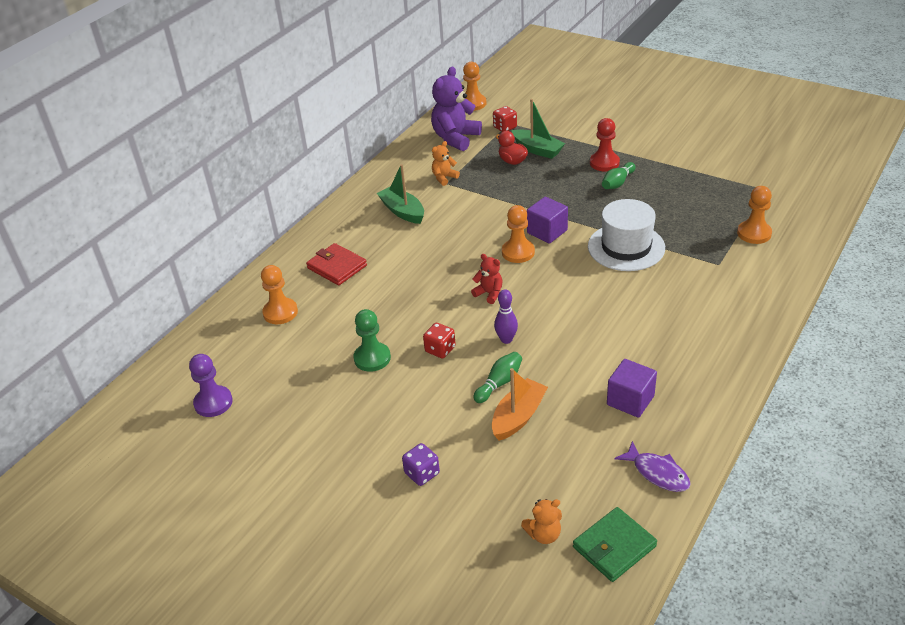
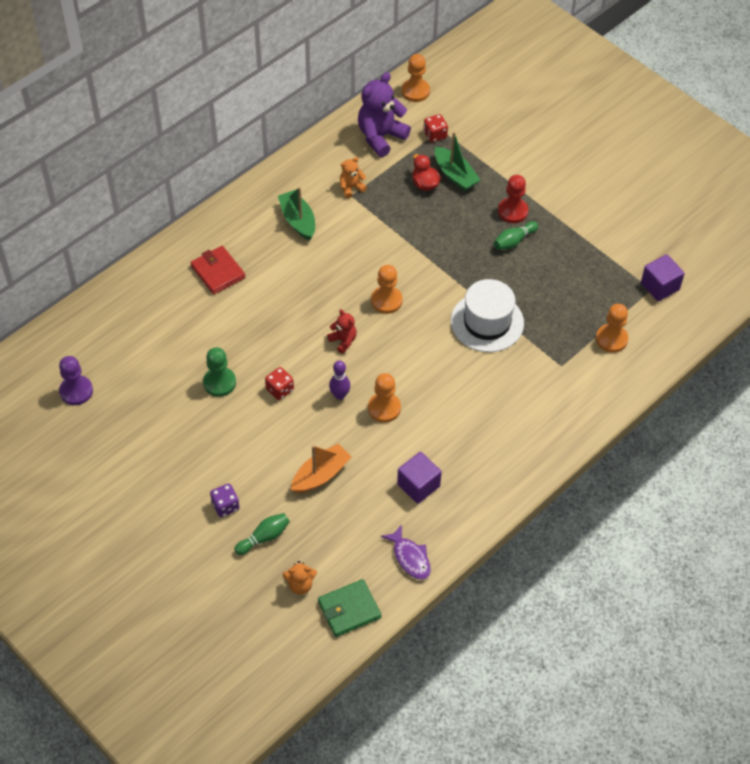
camera: 10 degrees right, 15 degrees up
orange pawn [261,265,298,324] -> orange pawn moved to [368,373,401,423]
green bowling pin [473,352,522,403] -> green bowling pin moved to [234,513,290,555]
purple cube [527,197,568,244] -> purple cube moved to [641,254,685,301]

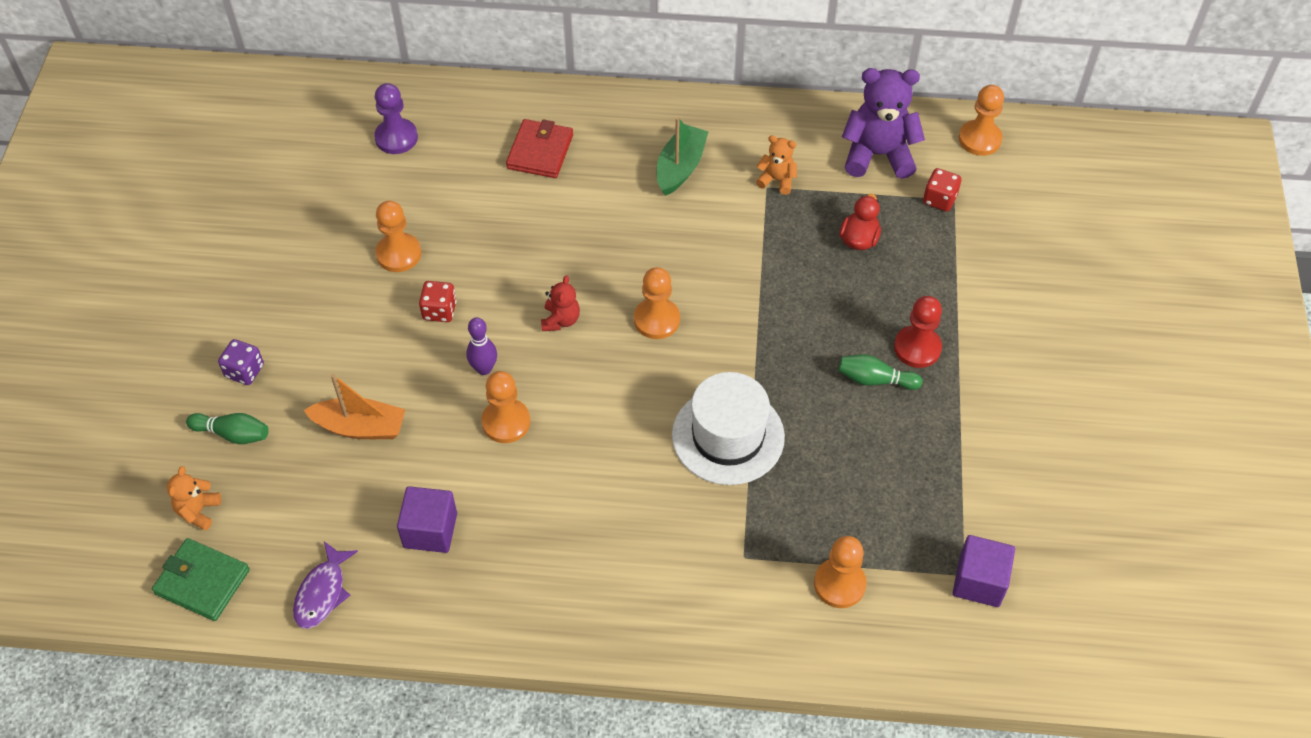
camera: 50 degrees right, 0 degrees up
purple pawn [59,356,93,405] -> purple pawn moved to [374,83,418,154]
green pawn [203,347,236,397] -> orange pawn [375,201,421,272]
orange teddy bear [283,561,317,594] -> orange teddy bear turned 60 degrees clockwise [167,466,221,531]
green boat [435,131,480,191] -> none

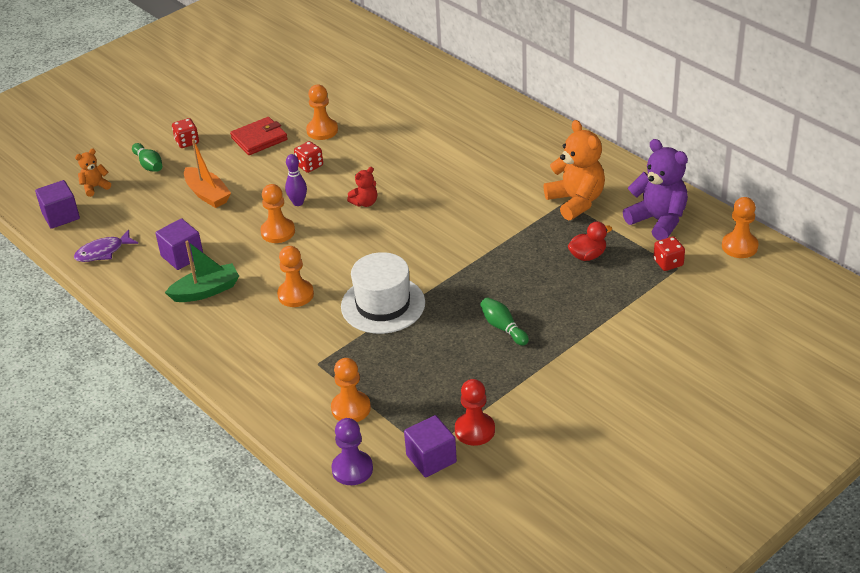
camera: 45 degrees right, 15 degrees down
green wallet [152,538,250,621] -> purple cube [35,180,80,229]
purple dice [218,339,264,385] -> red dice [172,118,199,148]
purple pawn [374,83,418,154] -> purple pawn moved to [331,418,373,485]
red wallet [506,119,573,178] -> red wallet moved to [230,117,288,155]
orange pawn [634,267,680,339] -> orange pawn moved to [277,246,314,307]
green boat [657,117,708,196] -> green boat moved to [165,241,239,302]
orange teddy bear [756,135,797,195] -> orange teddy bear [544,120,605,220], size x1.96
red pawn [894,296,942,368] -> red pawn moved to [455,379,495,446]

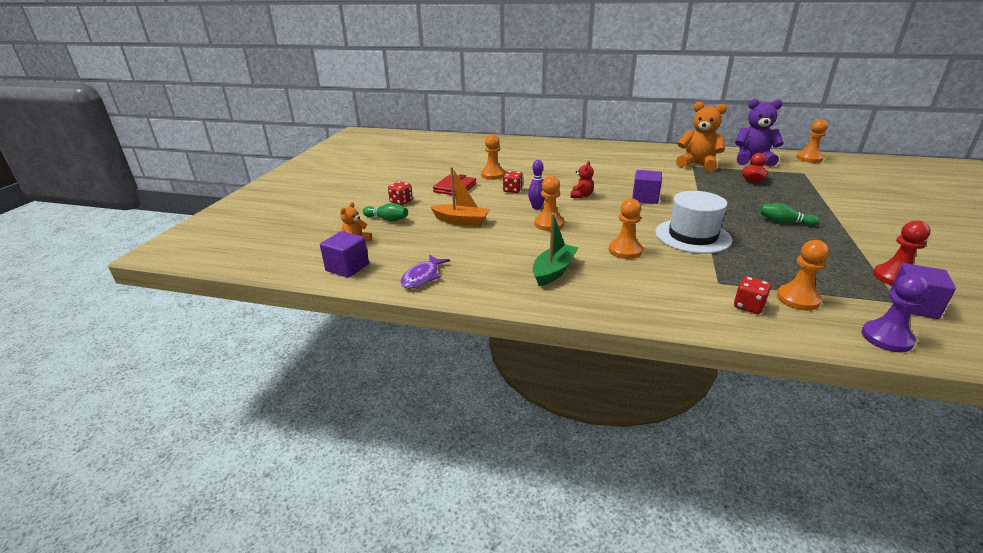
camera: 35 degrees left, 10 degrees down
purple cube [155,218,203,270] -> purple cube moved to [632,170,662,204]
red dice [654,236,685,271] -> red dice moved to [734,276,771,314]

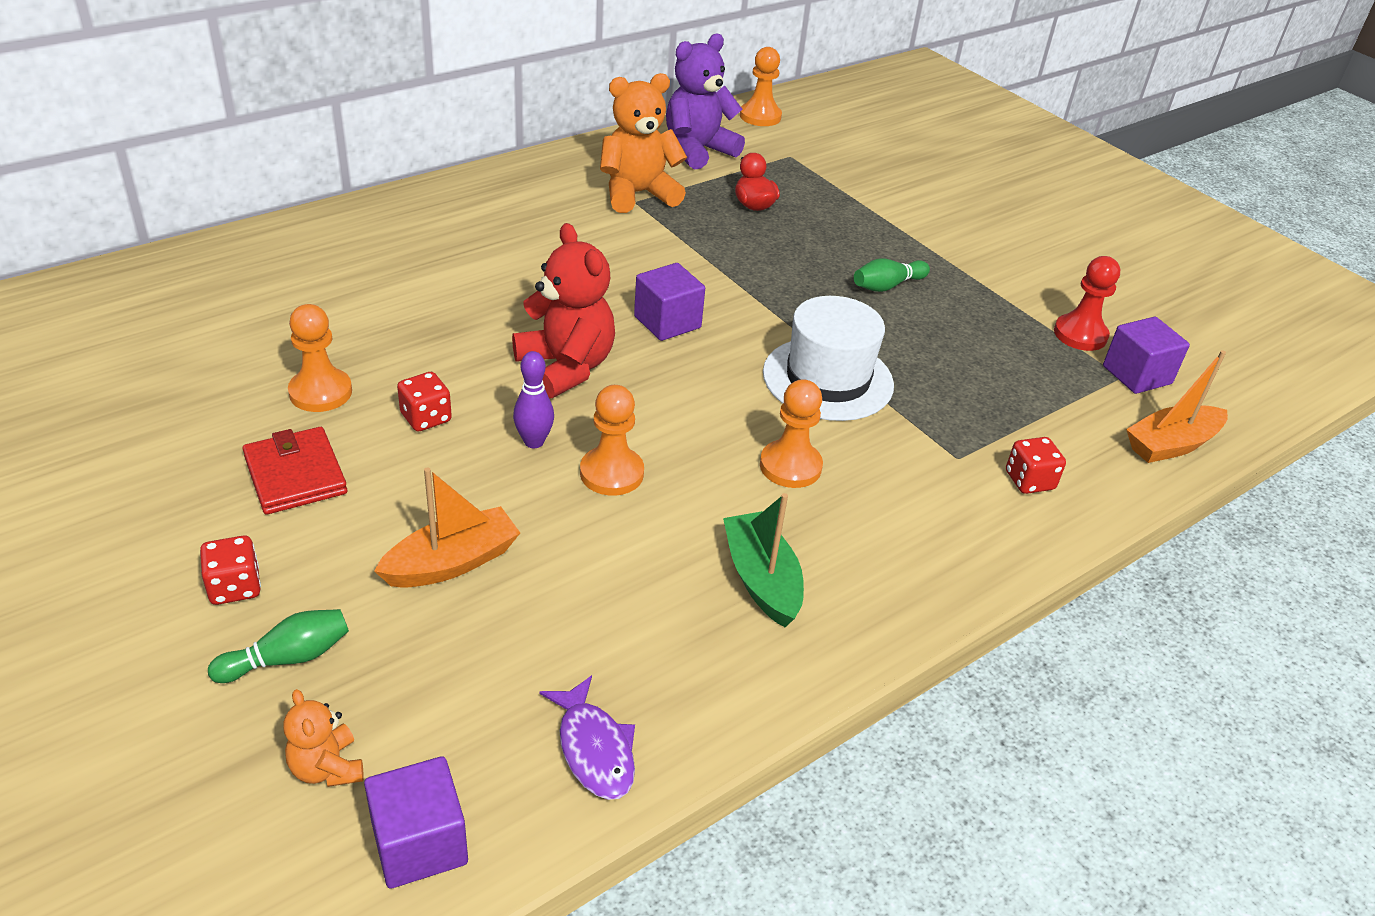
camera: 55 degrees left, 10 degrees up
red teddy bear [571,161,594,198] -> red teddy bear [512,223,615,399], size x1.96
orange pawn [777,240,829,311] -> none
purple pawn [861,274,929,352] -> orange boat [1126,350,1228,463]

